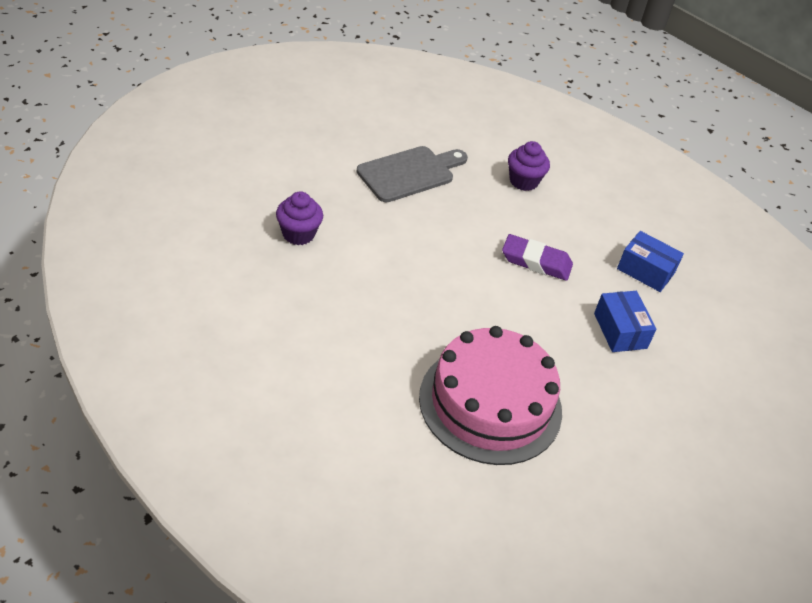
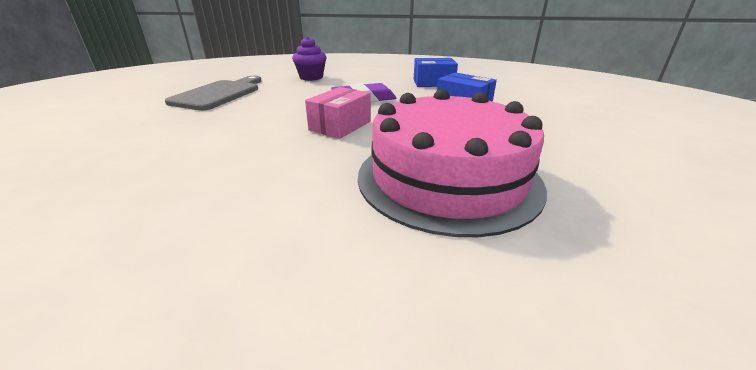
camera: 30 degrees left, 15 degrees down
purple cupcake [276,191,323,245] -> none
none -> pink box [305,87,371,139]

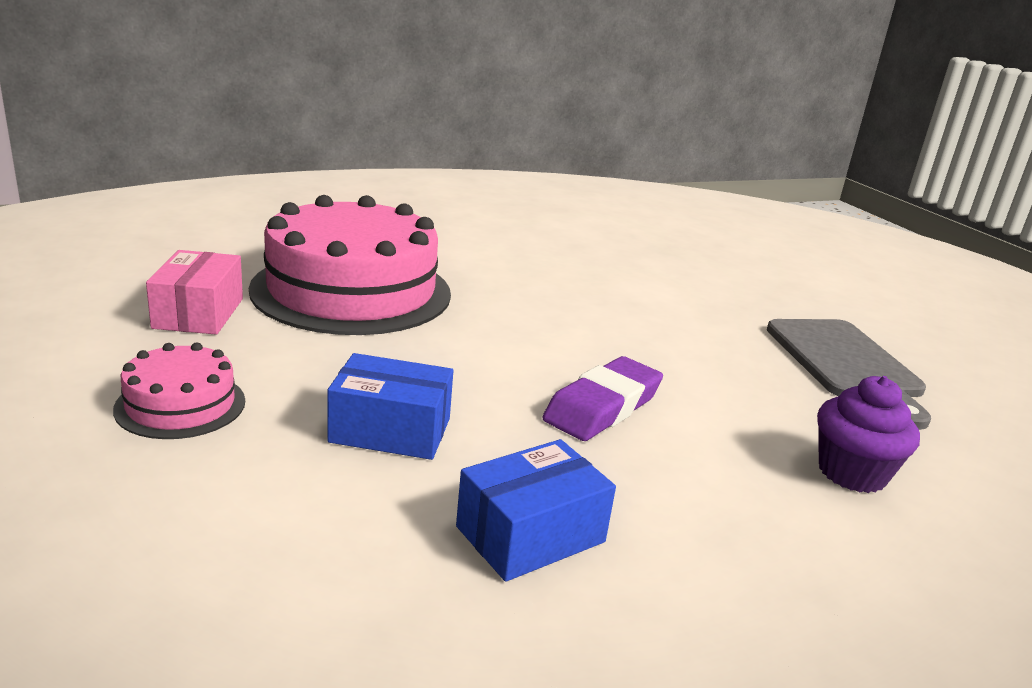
camera: 145 degrees right, 5 degrees down
pink box [305,87,371,139] -> pink box moved to [146,250,243,335]
none -> pink cake [113,343,245,439]

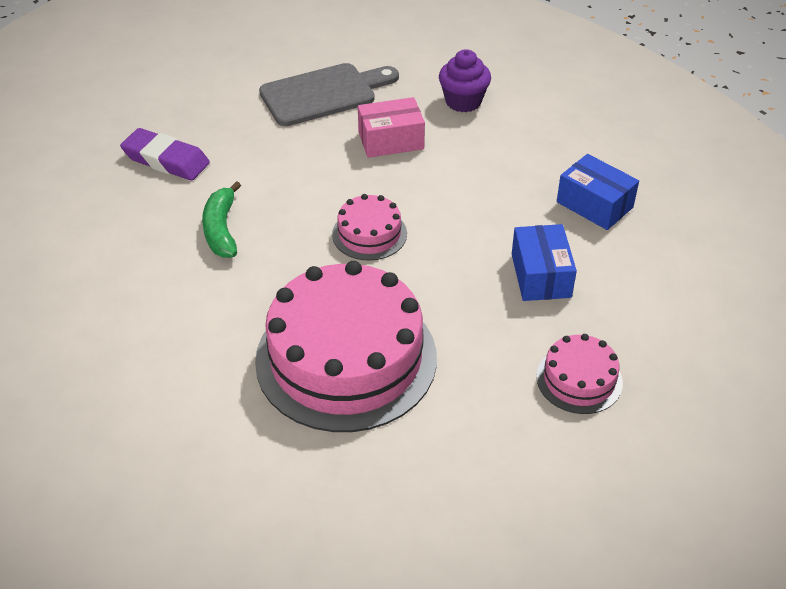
camera: 100 degrees left, 20 degrees up
pink box [146,250,243,335] -> pink box moved to [358,97,425,158]
purple eraser [543,356,663,441] -> purple eraser moved to [120,128,210,181]
none -> green banana [202,181,241,258]
none -> pink cake [332,194,407,261]

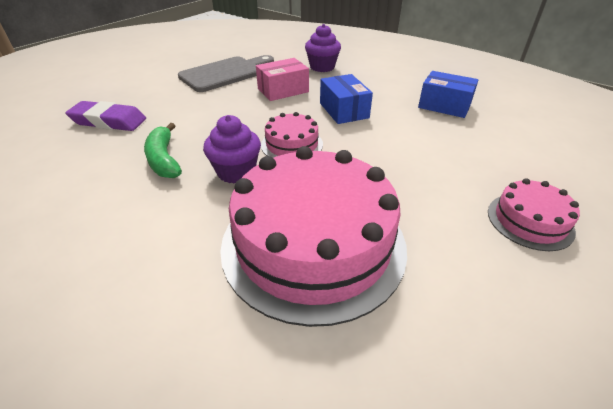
camera: 15 degrees left, 5 degrees down
blue box [512,224,577,301] -> blue box moved to [320,74,373,124]
none -> purple cupcake [203,115,261,184]

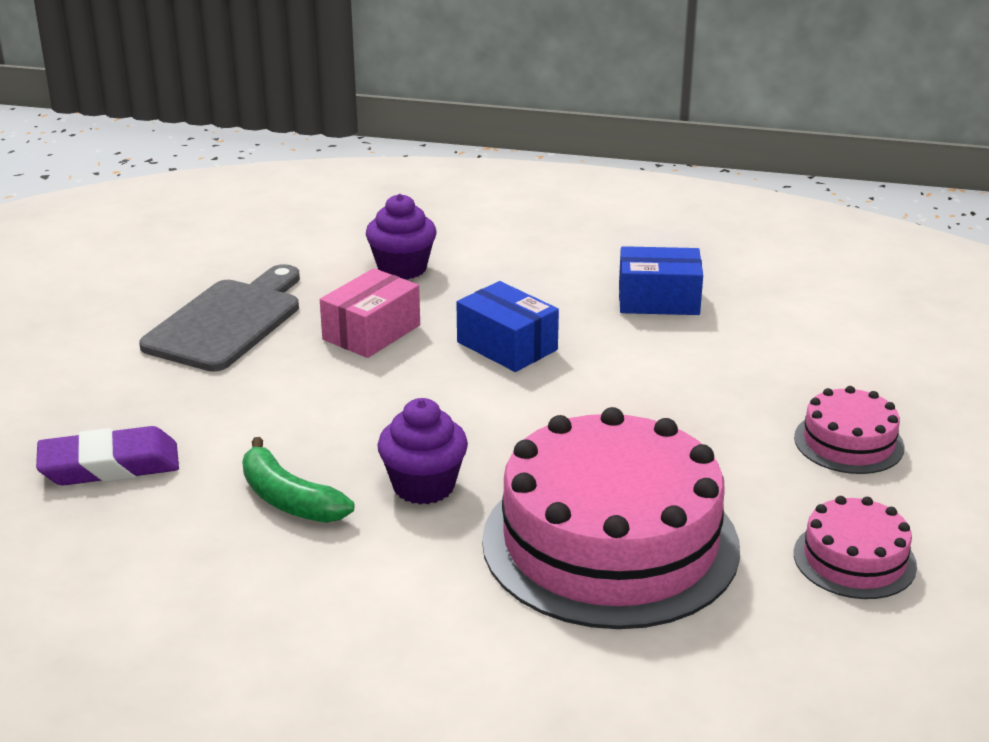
camera: 25 degrees left, 10 degrees down
pink cake [261,112,323,158] -> pink cake moved to [794,496,917,599]

